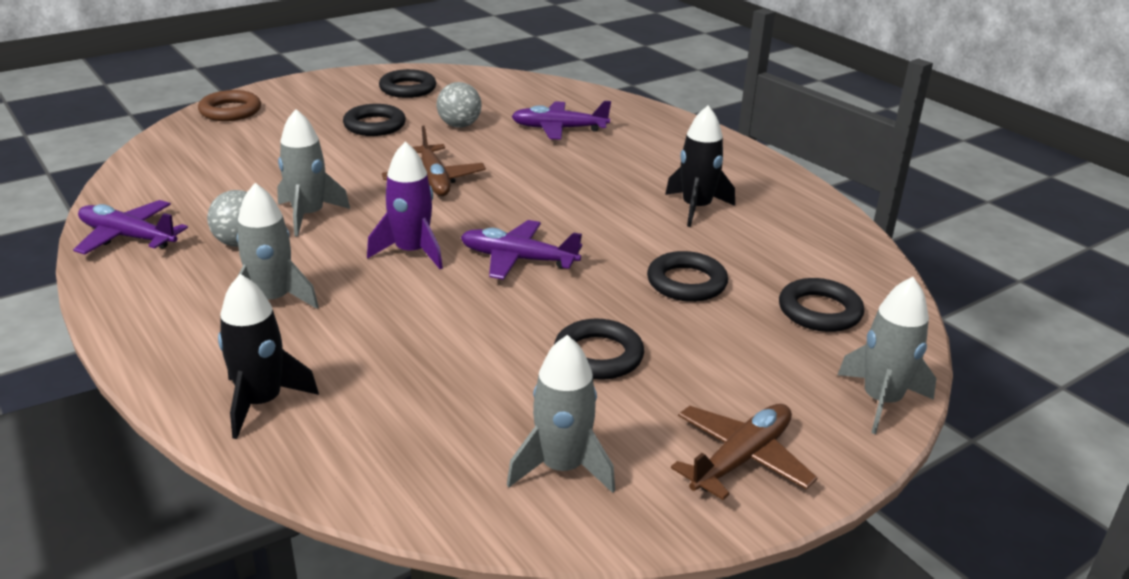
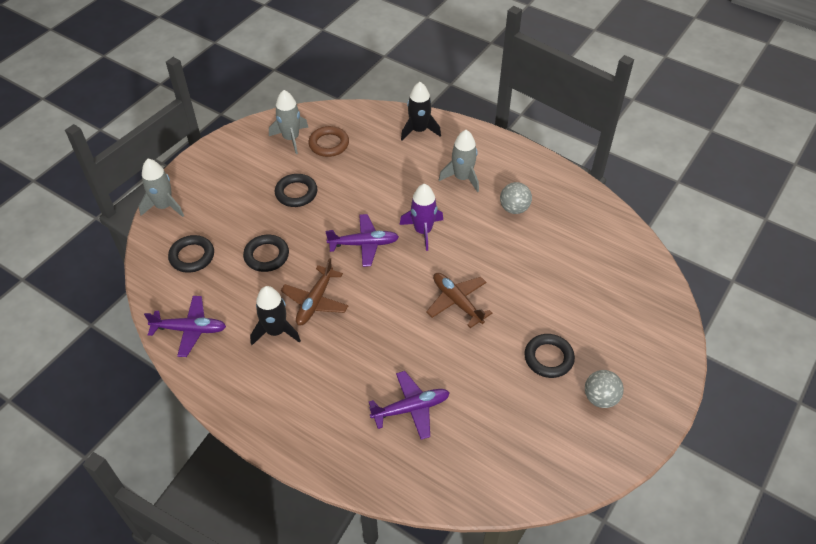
camera: 160 degrees right, 20 degrees up
purple plane [73,200,188,255] -> purple plane moved to [144,296,226,357]
brown ring [198,90,261,121] -> brown ring moved to [308,126,349,157]
grey rocket [277,109,350,236] -> none
black ring [379,69,436,98] -> none
grey ball [437,82,482,128] -> grey ball moved to [585,370,624,408]
brown plane [671,404,817,500] -> brown plane moved to [281,258,348,325]

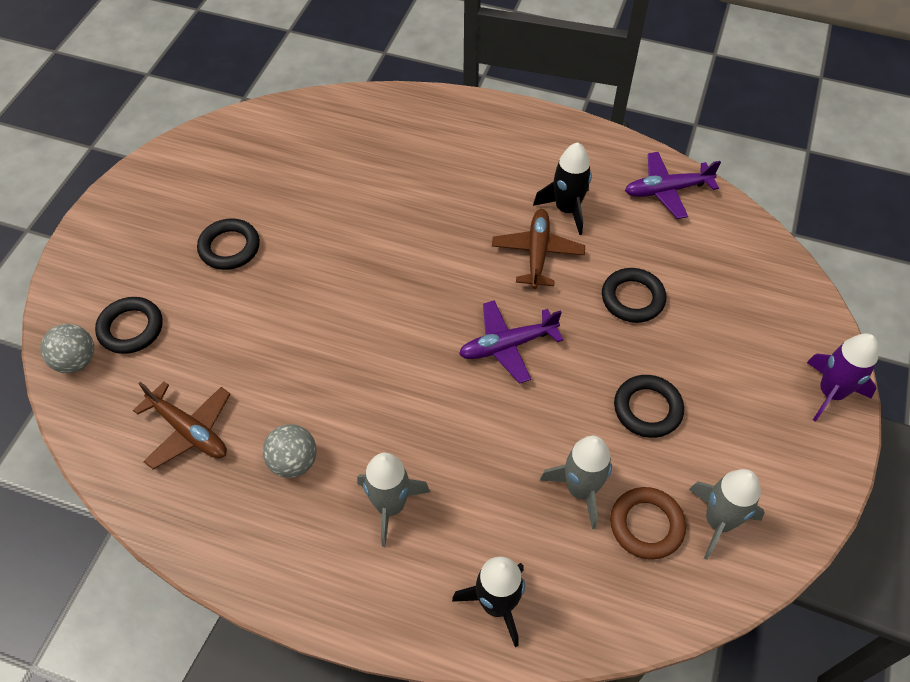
camera: 165 degrees right, 5 degrees up
grey rocket [139,159,184,217] -> grey rocket moved to [540,436,612,529]
black ring [168,235,214,273] -> black ring moved to [95,297,163,354]
purple plane [369,371,450,440] -> none
purple rocket [399,184,443,251] -> purple rocket moved to [807,334,879,422]
brown plane [426,273,492,328] -> brown plane moved to [133,382,230,470]
grey ball [585,370,624,408] -> grey ball moved to [41,324,94,373]

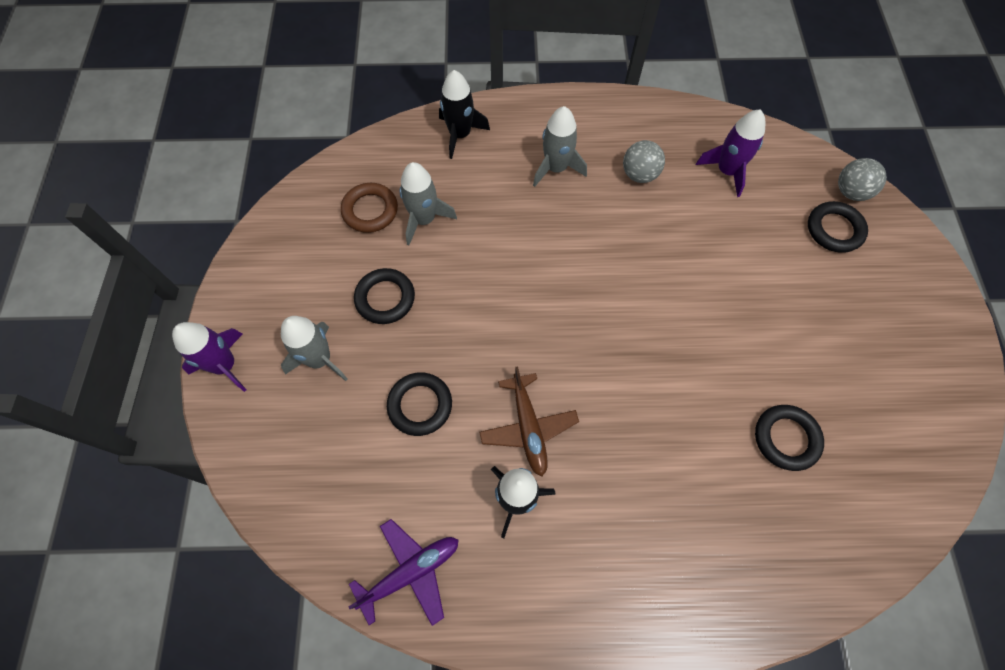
camera: 160 degrees right, 10 degrees up
brown plane [133,382,230,470] -> purple rocket [696,109,765,197]
black ring [197,218,260,270] -> black ring moved to [755,405,824,471]
purple plane [459,300,563,384] -> none
grey rocket [689,469,765,560] -> grey rocket moved to [281,316,348,381]

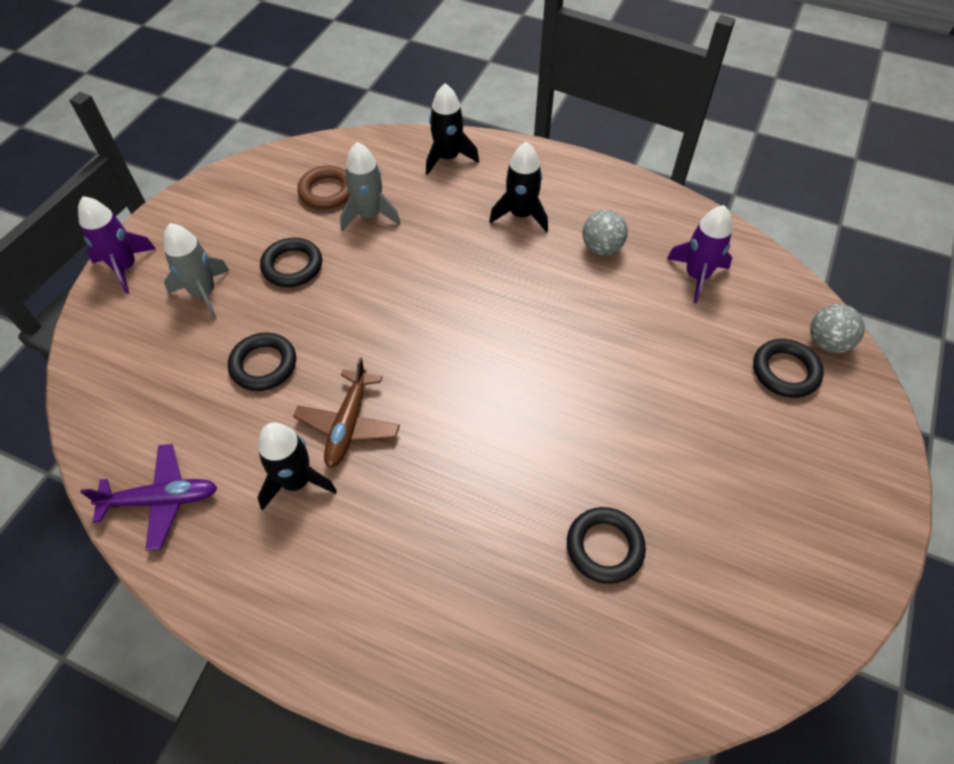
camera: 25 degrees right, 10 degrees down
grey rocket [533,106,587,187] -> black rocket [489,142,548,232]

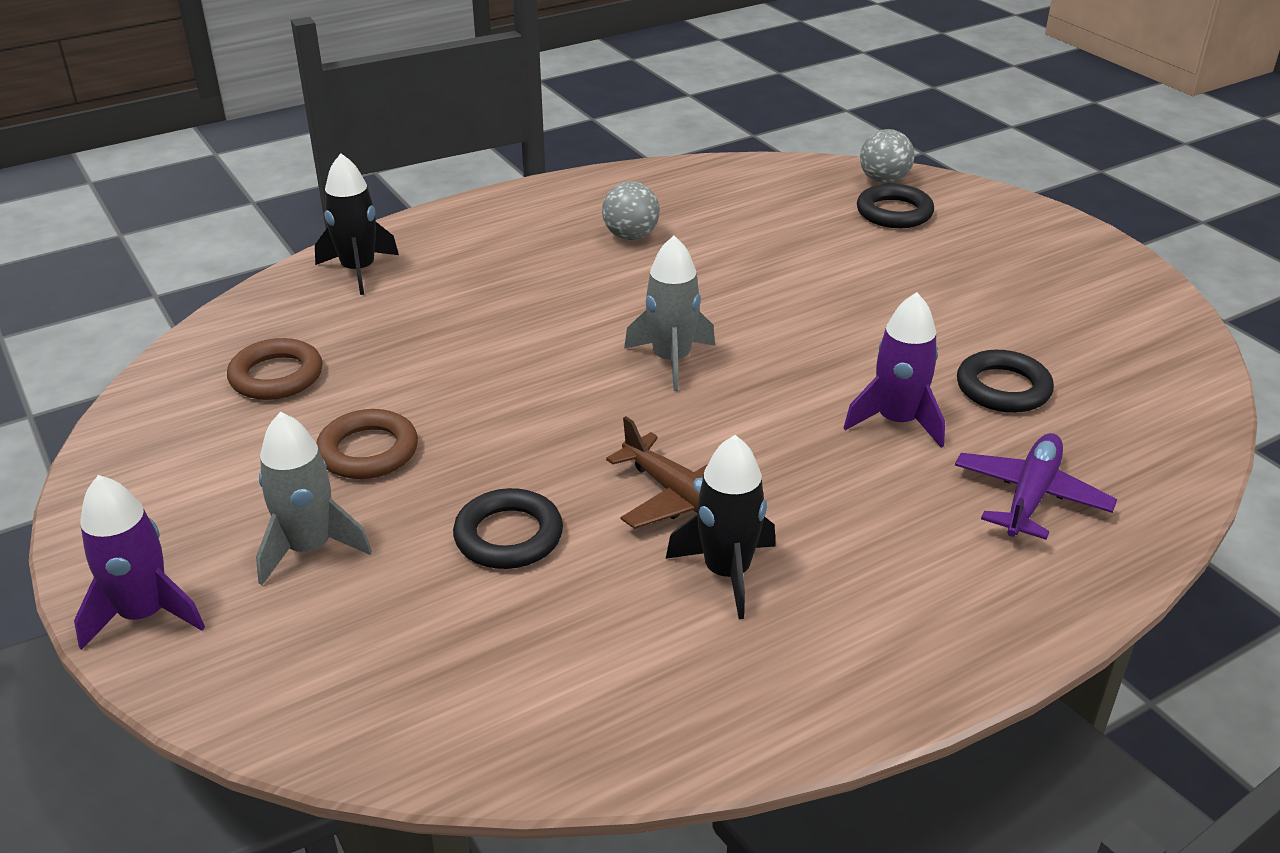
camera: 55 degrees left, 20 degrees down
purple plane [80,444,218,551] -> purple plane moved to [955,433,1117,540]
black ring [260,238,322,287] -> brown ring [316,409,418,479]
grey rocket [340,142,401,231] -> grey rocket moved to [624,236,715,391]
black rocket [489,142,548,232] -> none
purple rocket [667,205,732,304] -> purple rocket moved to [844,292,945,448]

